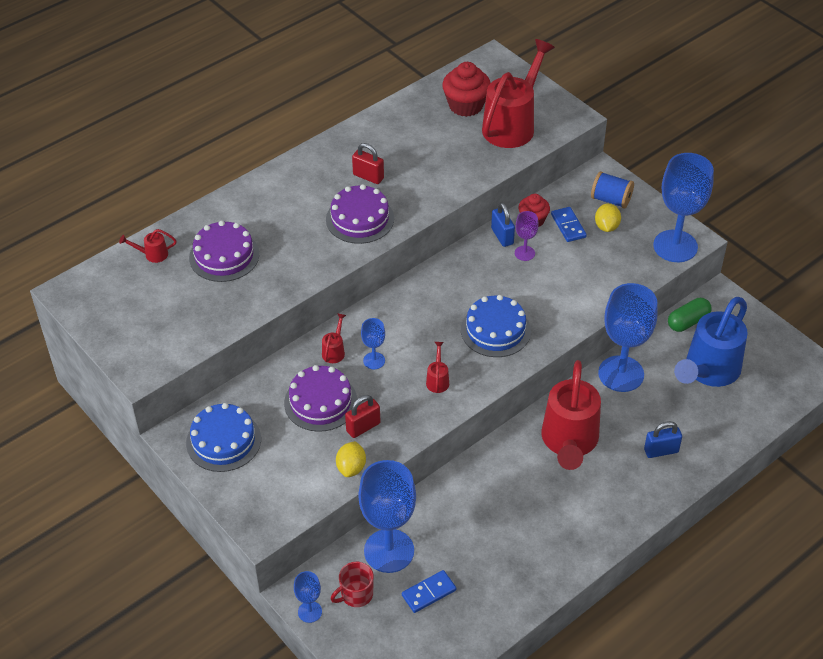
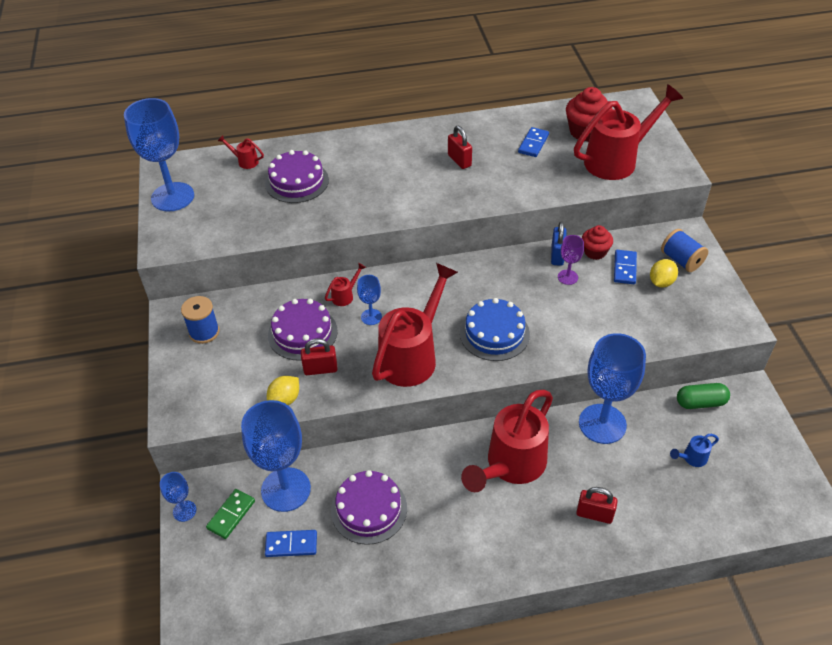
camera: 30 degrees right, 0 degrees up
blue cake [186,403,261,472] -> blue spool [181,296,219,344]
purple cake [326,184,394,244] -> purple cake moved to [331,470,407,545]
red mug [331,562,374,607] -> green domino [206,489,255,539]
red watering can [426,342,449,393] -> red watering can [372,263,458,387], size x2.50
blue padlock [644,421,682,458] -> red padlock [576,487,618,524]
blue goblet [653,153,714,262] -> blue goblet moved to [124,98,194,212]
blue watering can [674,297,748,387] -> blue watering can [670,434,719,467], size x0.40
none -> blue domino [518,127,549,157]

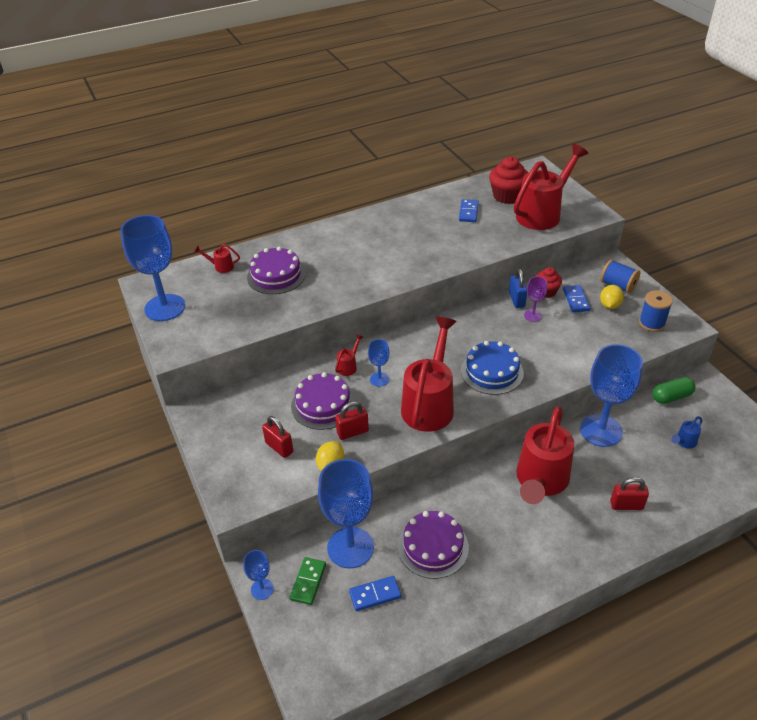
camera: 15 degrees left, 5 degrees down
blue spool [181,296,219,344] -> blue spool moved to [639,290,673,332]
red padlock [448,126,472,169] -> red padlock moved to [262,416,293,458]

